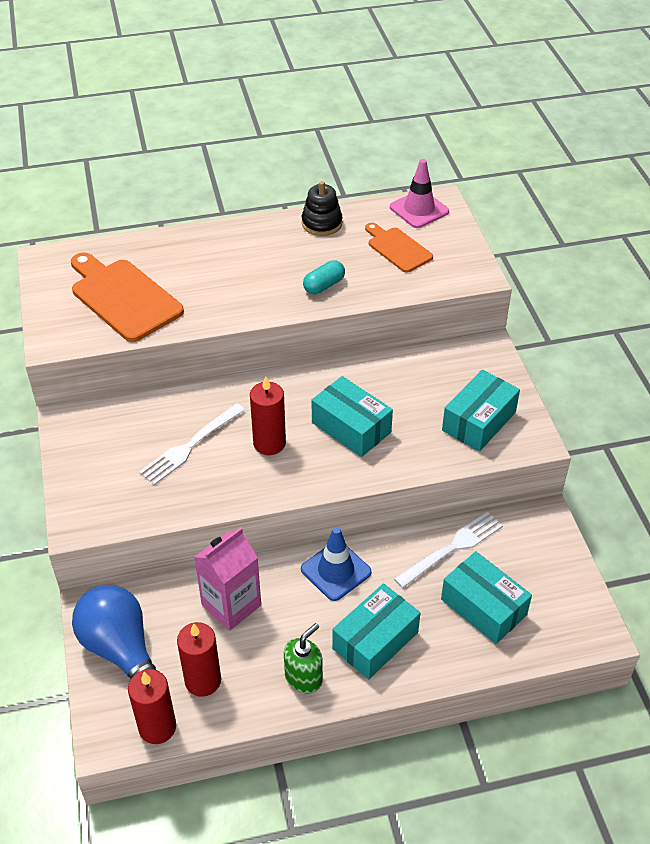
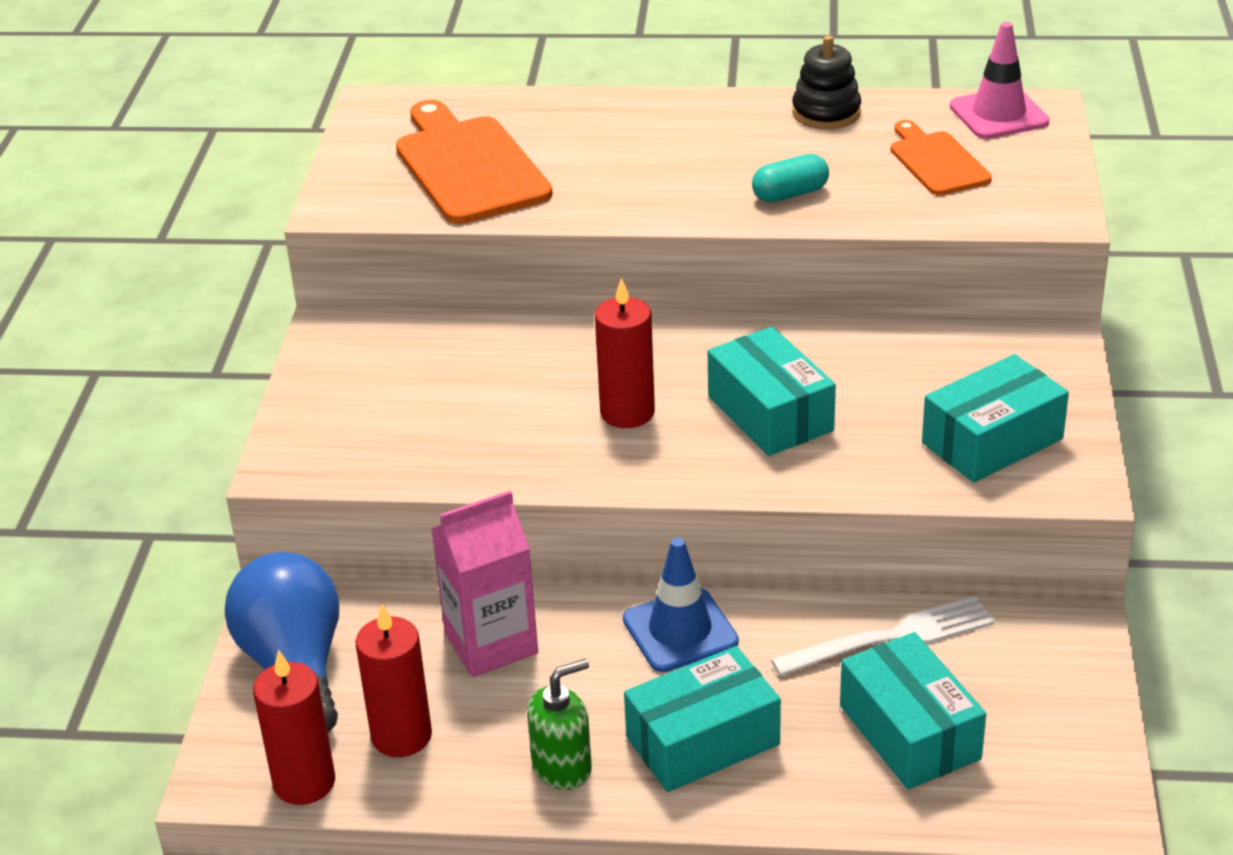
camera: 20 degrees right, 10 degrees down
white fork [139,403,245,485] -> none

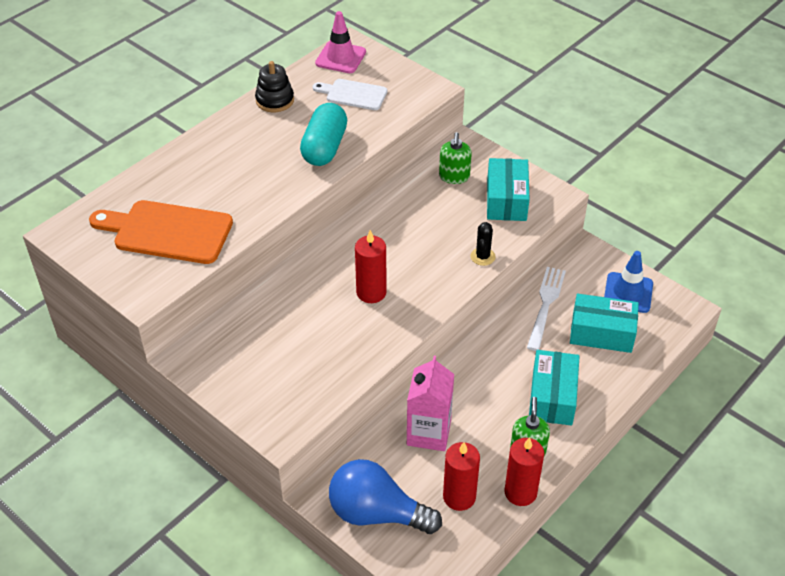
camera: 55 degrees left, 10 degrees up
red candle [253,649,335,805] -> red candle moved to [504,437,544,506]
blue traffic cone [623,538,739,672] -> blue traffic cone moved to [604,251,653,313]
turquoise box [708,327,836,456] -> none
turquoise capsule [752,154,829,202] -> turquoise capsule [300,103,347,166], size x1.73
orange cutting board [891,120,992,195] -> white cutting board [313,79,387,110]
none -> green soap dispenser [439,132,472,184]
none -> black cactus [470,222,496,266]

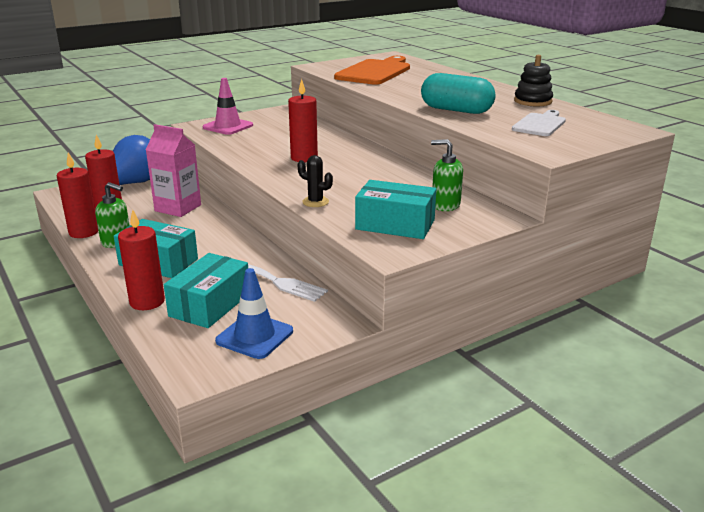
camera: 105 degrees right, 20 degrees down
pink traffic cone [315,11,366,73] -> pink traffic cone moved to [203,78,253,135]
none -> red candle [118,210,165,310]

